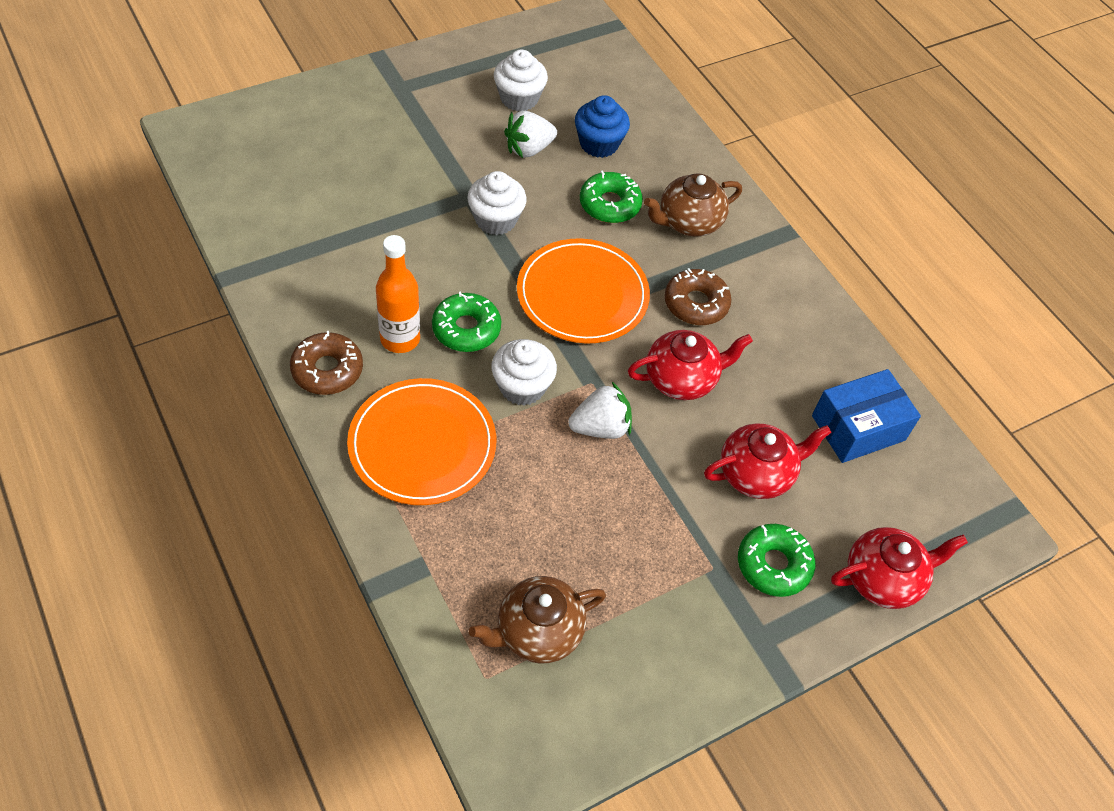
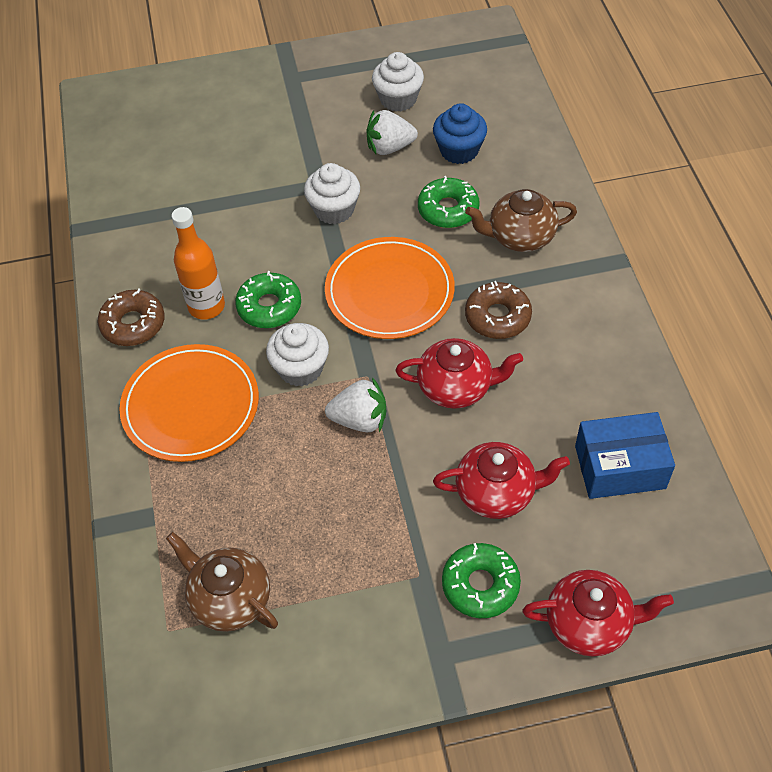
camera: 25 degrees right, 0 degrees up
brown teapot [469,576,606,664] -> brown teapot turned 45 degrees clockwise [166,532,278,632]

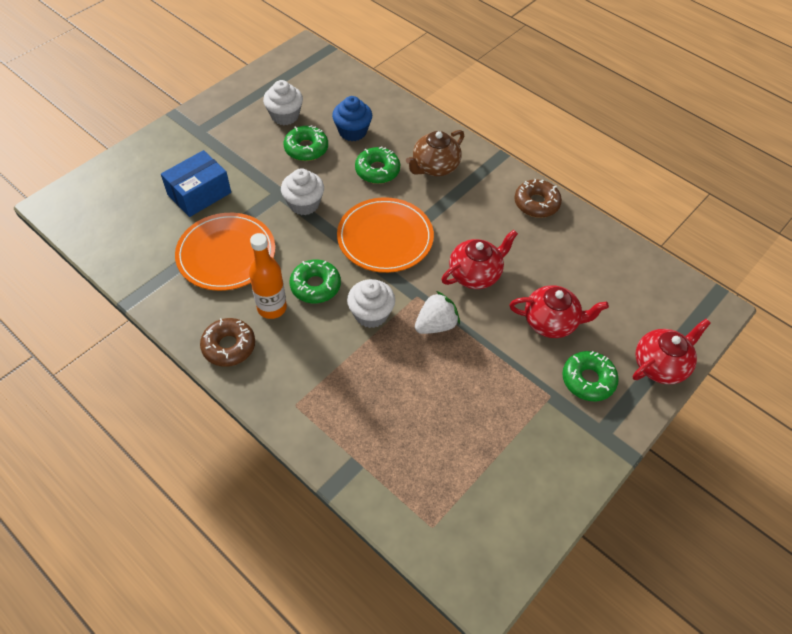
camera: 40 degrees left, 0 degrees up
orange plate [119,344,259,462] -> orange plate moved to [175,213,275,291]
brown teapot [166,532,278,632] -> none
white strawberry [367,110,418,155] -> green donut [284,125,328,161]
red teapot [433,442,570,519] -> red teapot turned 45 degrees clockwise [510,285,609,338]
brown donut [465,281,532,339] -> brown donut moved to [515,179,562,218]
blue box [575,412,675,499] -> blue box moved to [161,150,231,217]

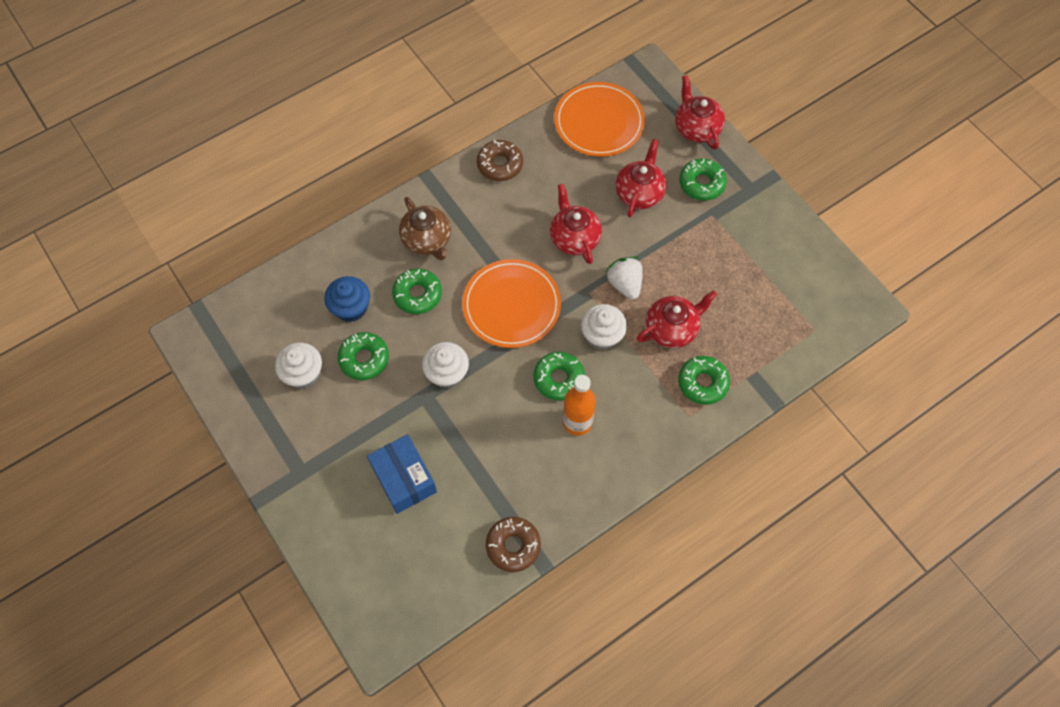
camera: 75 degrees left, 10 degrees up
orange plate [175,213,275,291] -> orange plate moved to [554,82,645,157]
brown donut [200,318,255,367] -> brown donut moved to [486,517,541,572]
none -> red teapot [637,290,717,348]
none -> green donut [678,356,730,405]

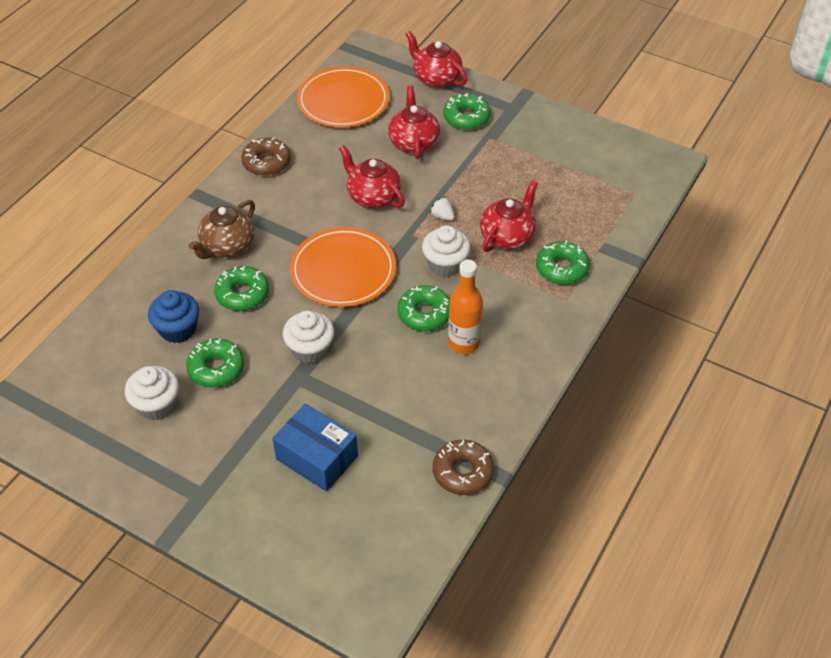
camera: 25 degrees left, 15 degrees down
brown teapot [399,197,451,260] -> brown teapot turned 90 degrees clockwise [188,200,255,259]
white strawberry [605,257,643,300] -> white strawberry [430,196,455,221], size x0.59

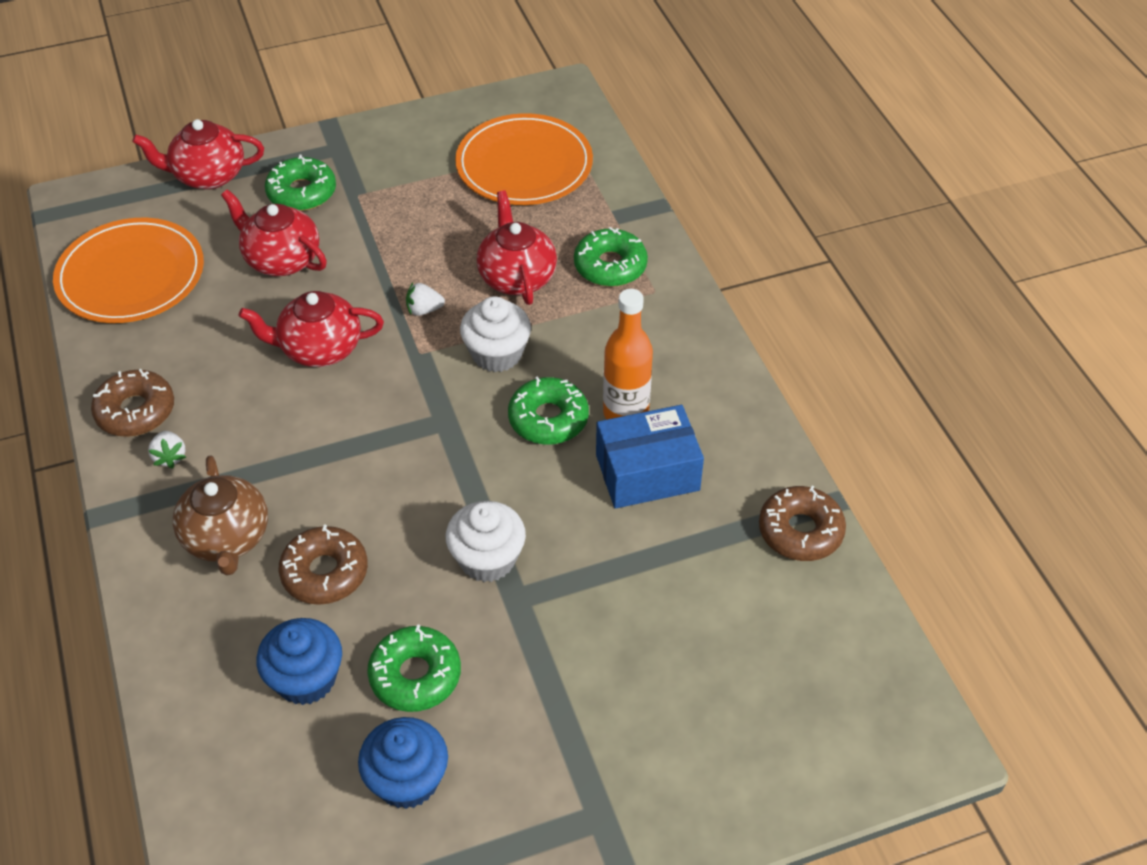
camera: 50 degrees left, 0 degrees up
white cupcake [125,366,179,420] -> blue cupcake [358,717,448,809]
green donut [214,266,269,311] -> brown donut [279,524,368,605]
blue box [272,403,358,492] -> blue box moved to [596,405,704,509]
orange plate [290,227,396,307] -> orange plate moved to [455,113,593,205]
none -> white strawberry [148,431,186,469]

